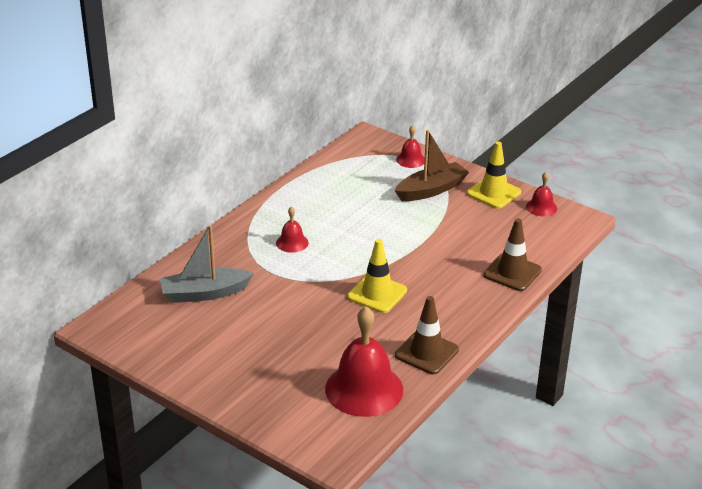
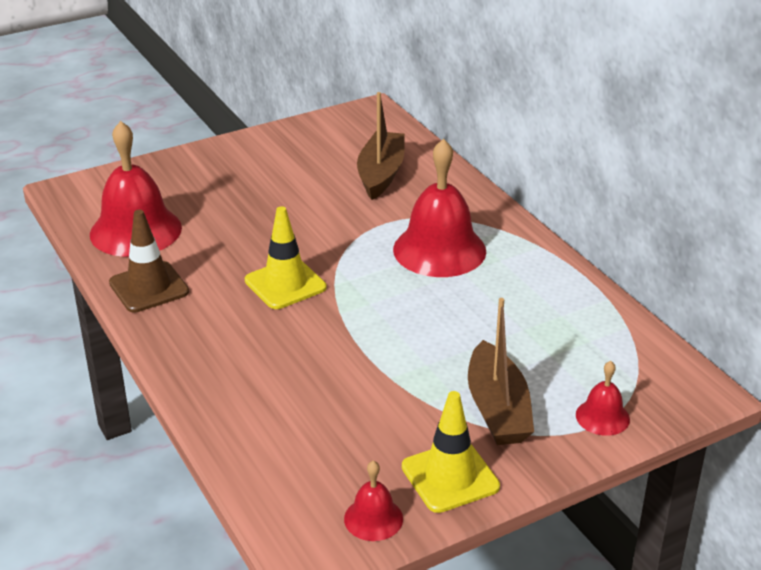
camera: 115 degrees right, 0 degrees up
grey boat [160,225,254,303] -> brown boat [357,92,405,200]
red bell [276,206,309,253] -> red bell [393,139,486,277], size x2.07
brown traffic cone [484,219,542,291] -> none

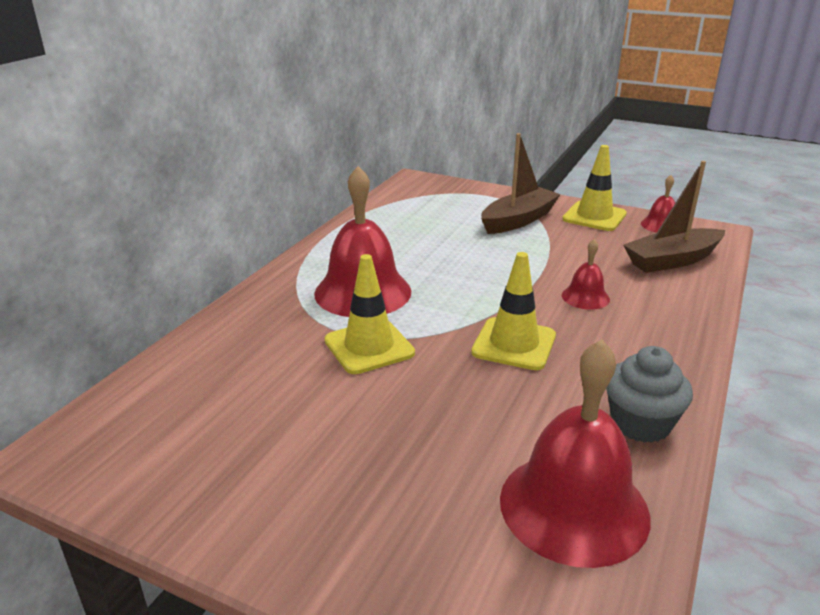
camera: 125 degrees left, 5 degrees down
brown traffic cone [109,210,189,313] -> grey cupcake [606,346,693,443]
brown boat [357,92,405,200] -> brown boat moved to [623,161,725,273]
red bell [576,361,630,436] -> red bell moved to [562,239,610,310]
none -> yellow traffic cone [324,254,415,374]

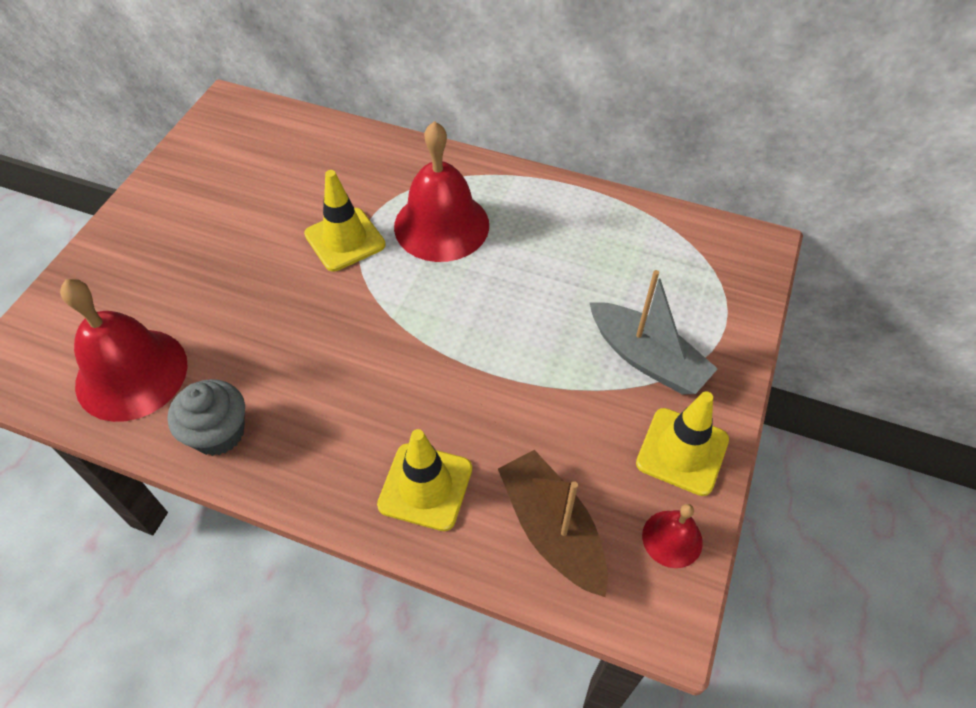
camera: 85 degrees right, 25 degrees up
yellow traffic cone [471,252,556,370] -> yellow traffic cone moved to [377,429,472,531]
brown boat [481,133,561,234] -> grey boat [589,270,718,395]
red bell [562,239,610,310] -> none

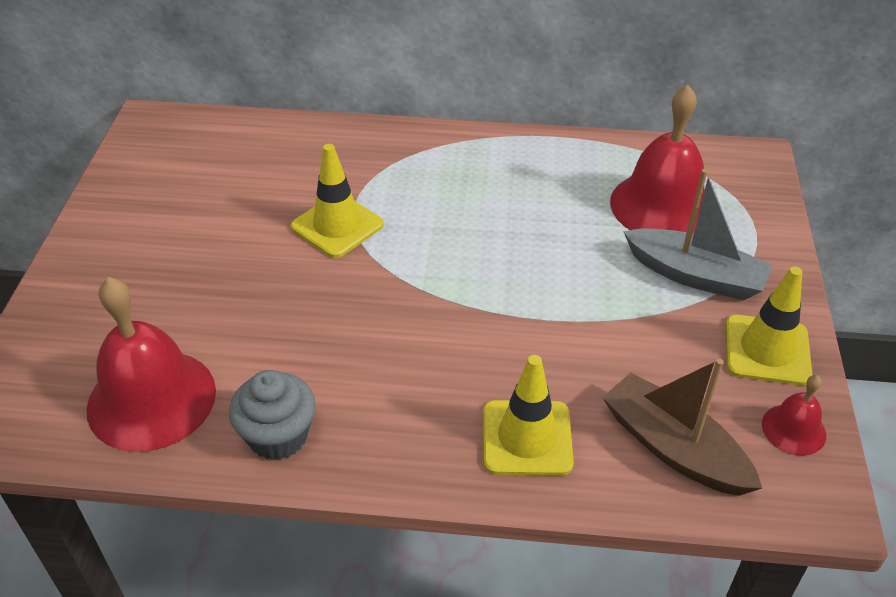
camera: 15 degrees left, 10 degrees down
red bell [394,121,489,262] -> red bell moved to [610,85,705,234]

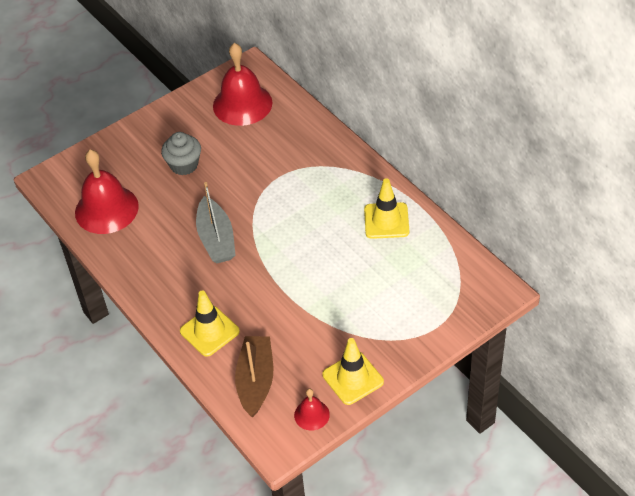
camera: 50 degrees right, 5 degrees up
grey cupcake [229,370,316,460] -> grey cupcake moved to [161,132,201,175]
yellow traffic cone [291,144,384,258] -> yellow traffic cone moved to [364,178,409,239]
red bell [610,85,705,234] -> red bell moved to [213,43,272,126]
grey boat [623,169,773,300] -> grey boat moved to [196,182,235,263]

